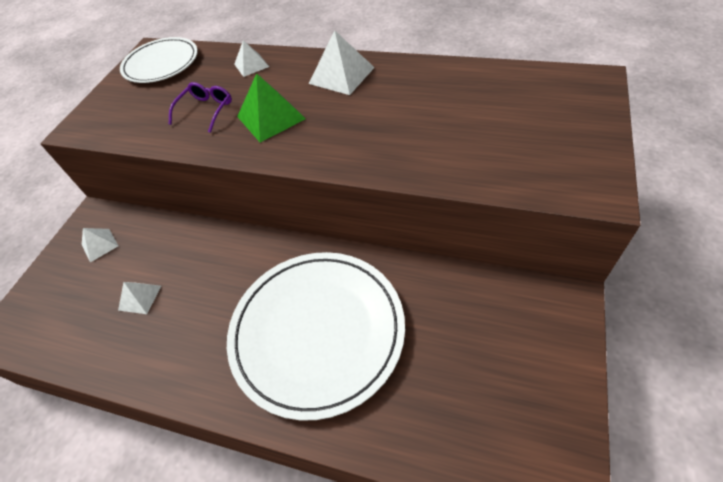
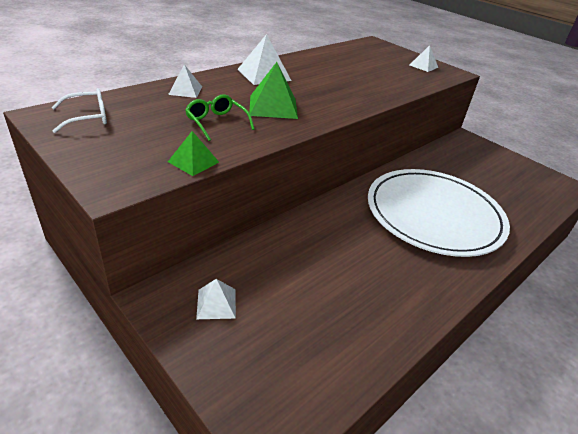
camera: 70 degrees left, 15 degrees down
white pyramid [118,282,161,314] -> white pyramid moved to [410,45,438,72]
white plate [120,37,198,83] -> white glasses [52,88,107,133]
purple glasses [169,82,232,133] -> green glasses [185,94,255,141]
none -> green pyramid [168,131,219,176]

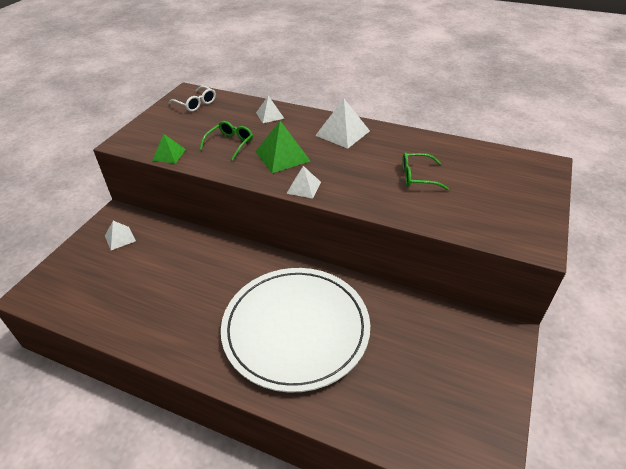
camera: 70 degrees right, 5 degrees up
white pyramid [410,45,438,72] -> white pyramid moved to [286,166,321,199]
none -> green glasses [402,152,449,190]

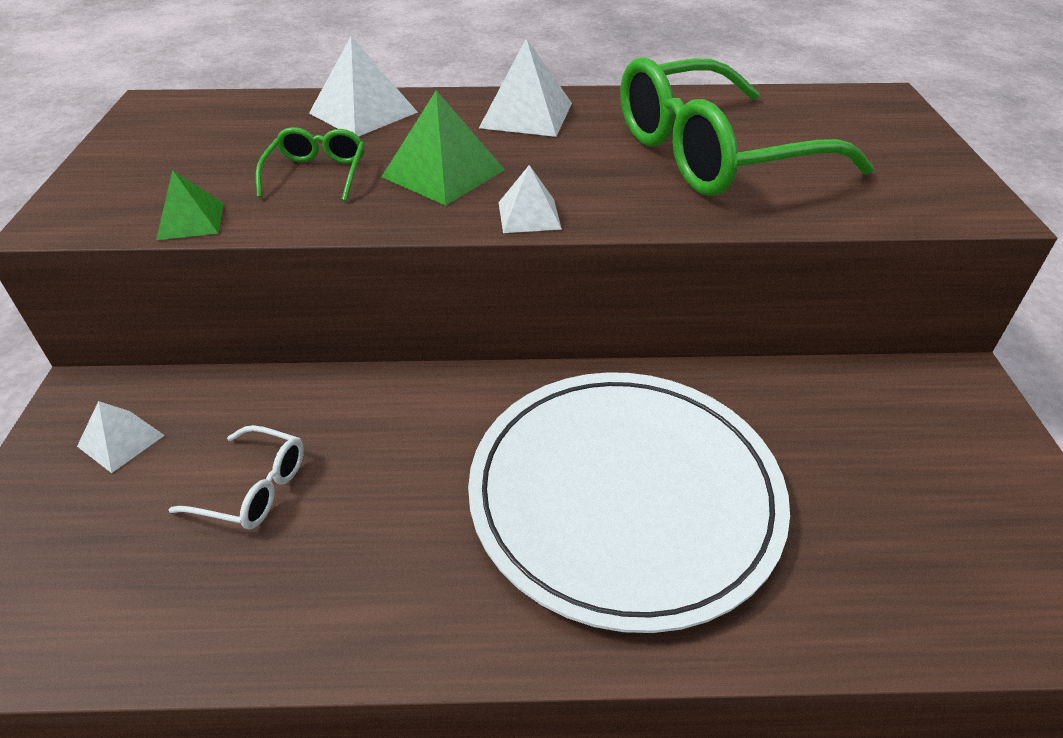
camera: 25 degrees left, 0 degrees up
white glasses [169,86,216,112] -> white glasses moved to [168,425,304,529]
white pyramid [256,96,284,123] -> white pyramid [309,36,418,136], size x1.65
green glasses [402,152,449,190] -> green glasses [620,57,874,196], size x2.31

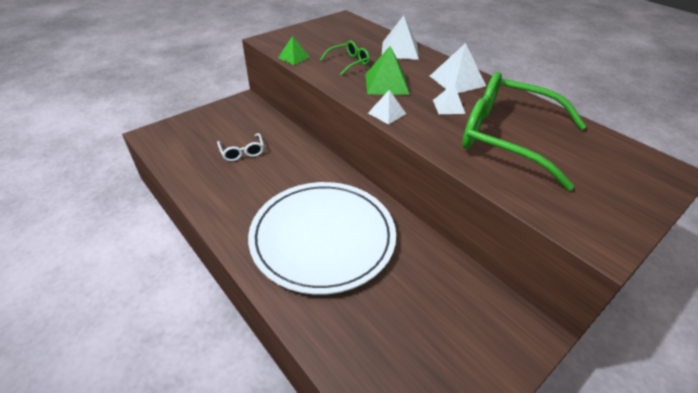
camera: 50 degrees right, 0 degrees up
white pyramid [77,401,165,473] -> white pyramid moved to [433,83,465,114]

